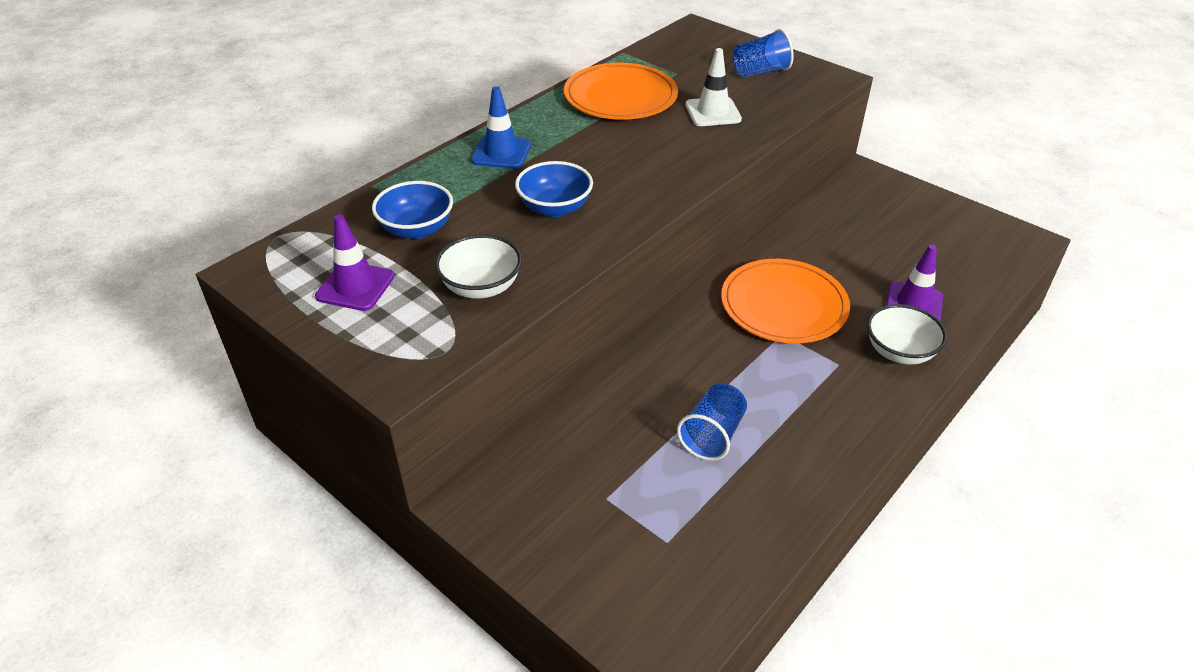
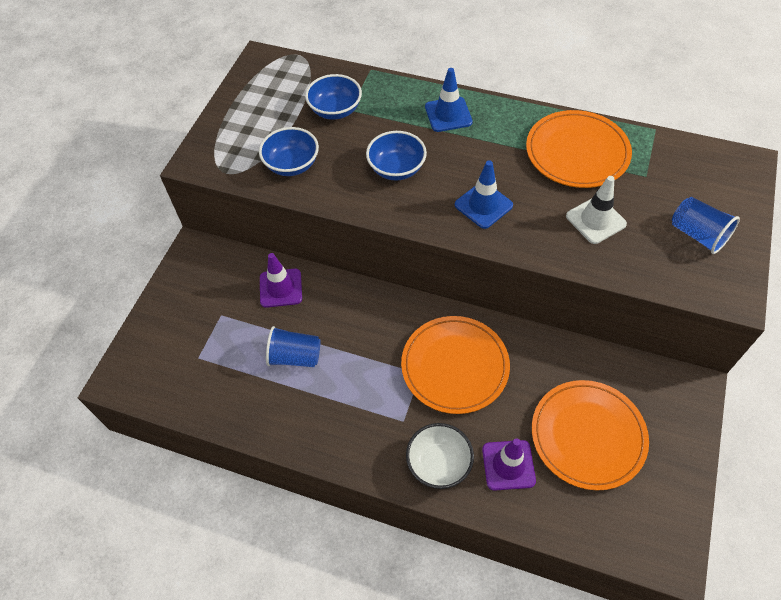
camera: 70 degrees right, 15 degrees up
purple traffic cone [315,214,395,311] -> purple traffic cone moved to [260,253,302,308]
white bowl [435,234,522,299] -> blue bowl [259,127,319,176]
none -> blue traffic cone [455,161,513,229]
none -> orange plate [532,380,649,491]

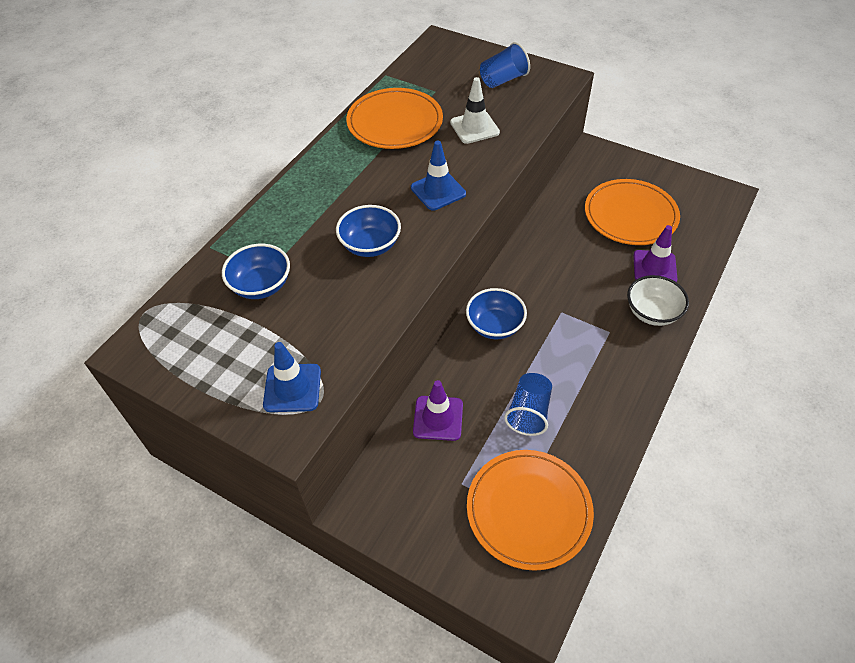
camera: 80 degrees left, 5 degrees down
blue bowl [259,127,319,176] -> blue bowl moved to [466,288,527,339]
orange plate [401,316,510,414] -> orange plate moved to [467,450,594,571]
blue traffic cone [425,68,473,132] -> blue traffic cone moved to [263,342,321,412]

